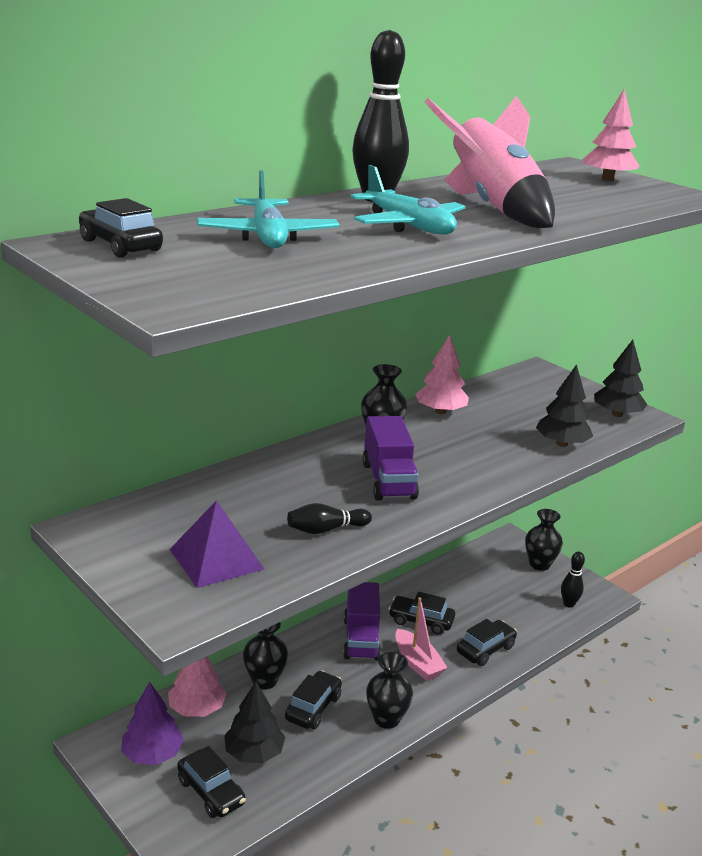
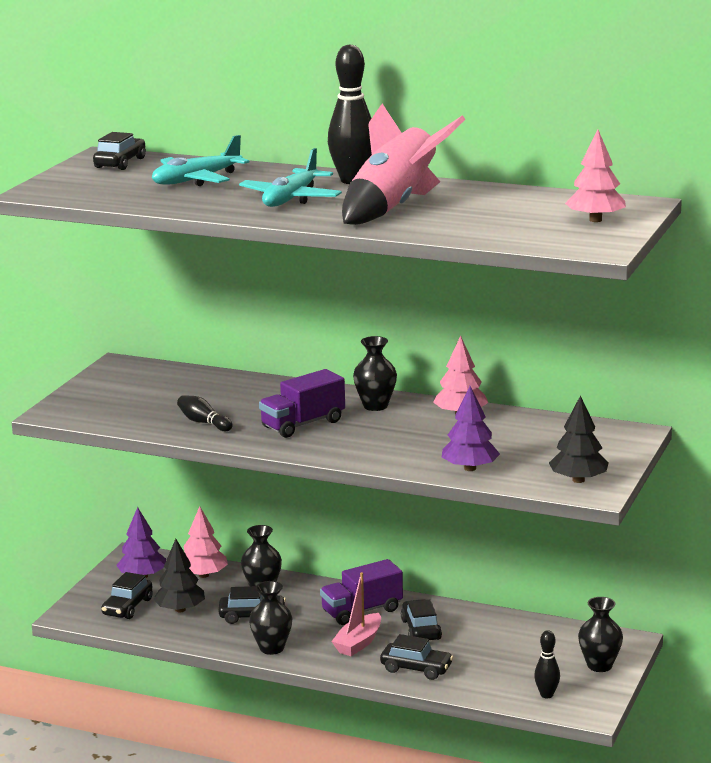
camera: 65 degrees right, 5 degrees down
purple pyramid [169,500,264,588] -> none
black tree [536,364,593,447] -> purple tree [442,386,500,471]

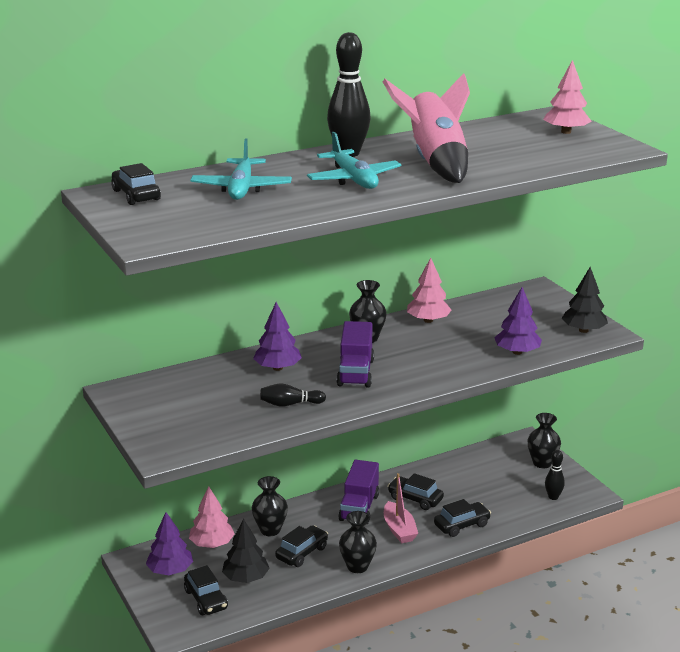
camera: 50 degrees left, 5 degrees up
none -> purple tree [253,302,302,371]

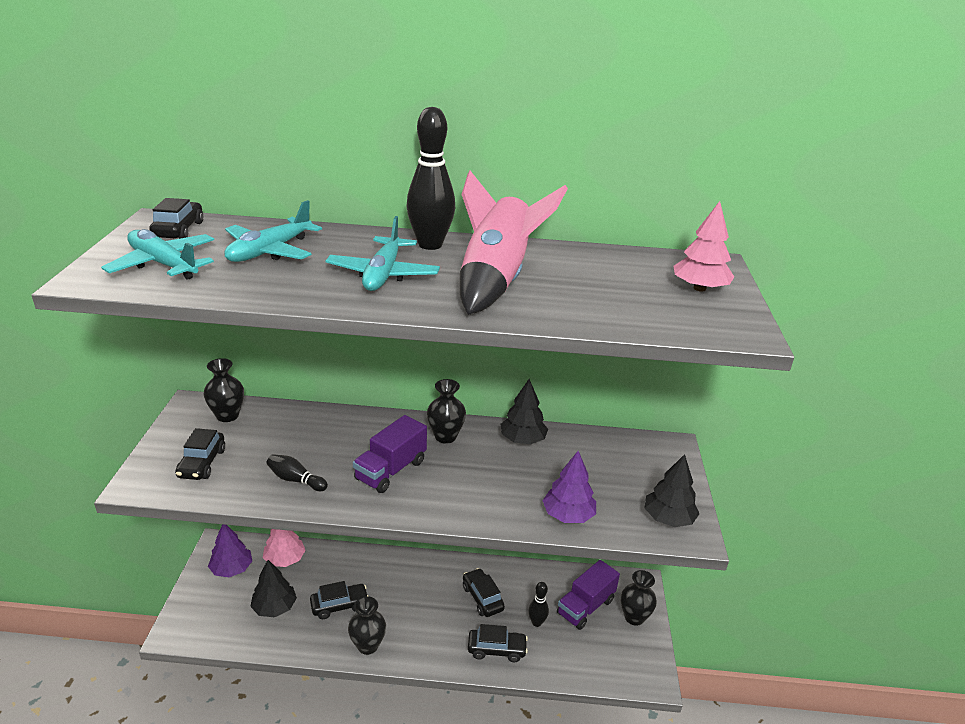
camera: 30 degrees right, 5 degrees up
black car [184,565,228,615] -> black car moved to [175,428,225,480]
black vase [252,476,288,536] -> black vase moved to [204,358,244,422]
purple tree [253,302,302,371] -> none
purple truck [338,460,379,524] -> purple truck moved to [557,560,620,630]
pink boat [384,473,418,543] -> none
pink tree [407,258,452,323] -> black tree [501,379,548,444]
black bowling pin [545,450,565,500] -> black bowling pin moved to [528,582,549,627]
none -> turquoise plane [101,229,214,280]

